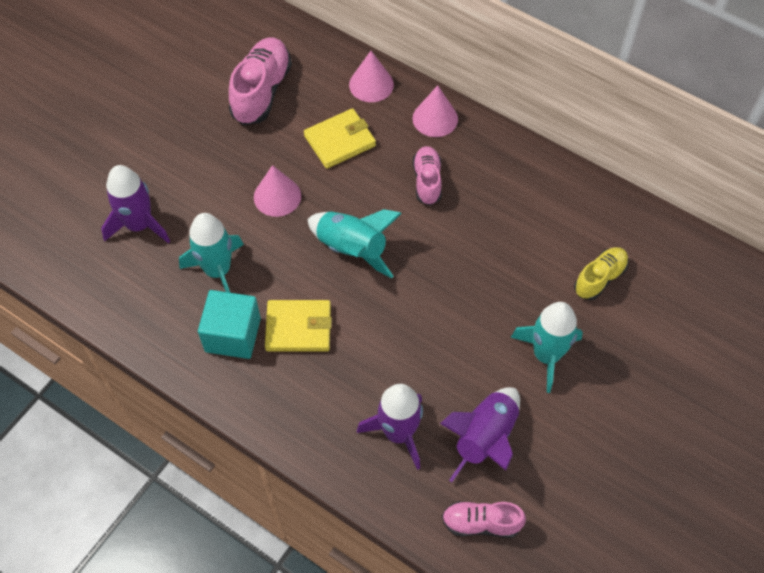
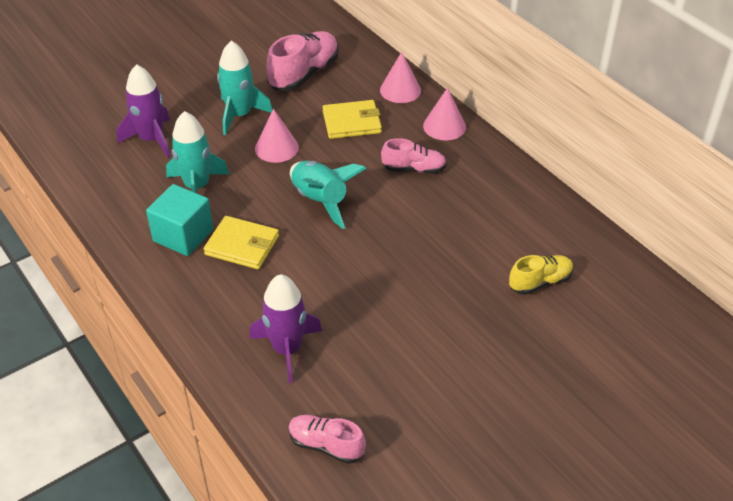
camera: 20 degrees right, 15 degrees down
pink shoe [413,146,442,206] -> pink shoe turned 75 degrees clockwise [381,138,447,174]
purple rocket [440,387,520,482] -> none
turquoise rocket [511,302,583,393] -> turquoise rocket moved to [217,41,273,135]

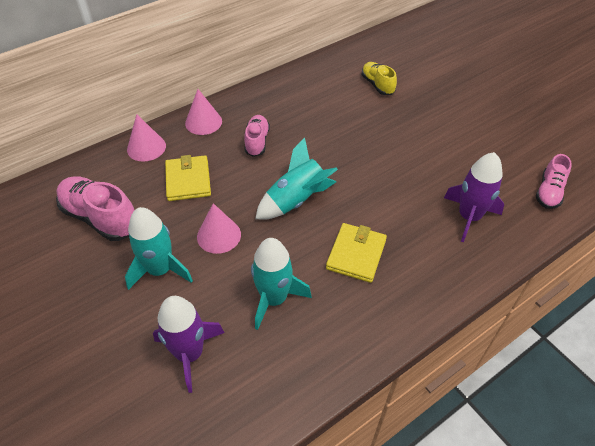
camera: 90 degrees left, 5 degrees up
turquoise cube [146,184,213,256] -> none

